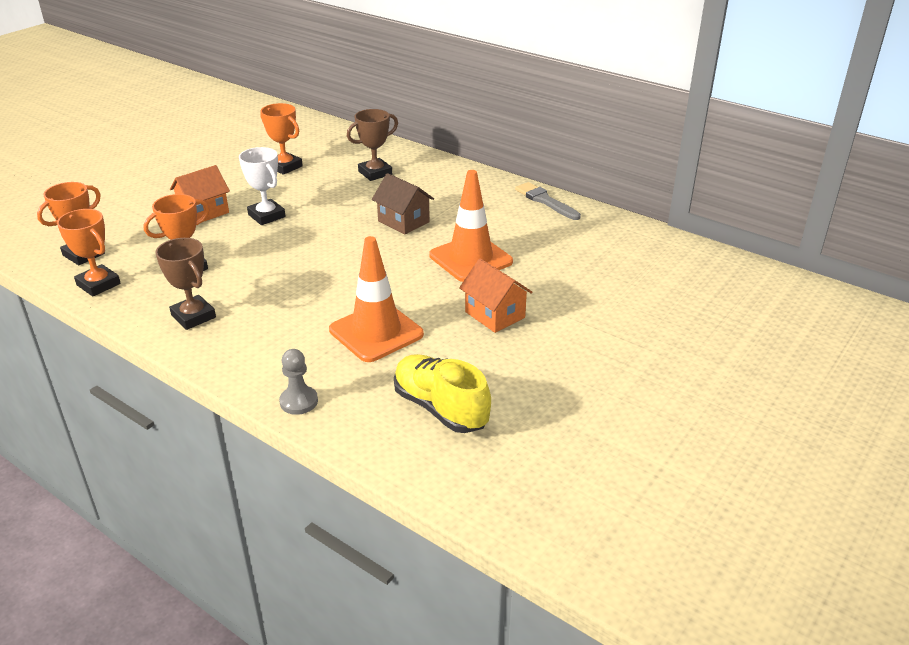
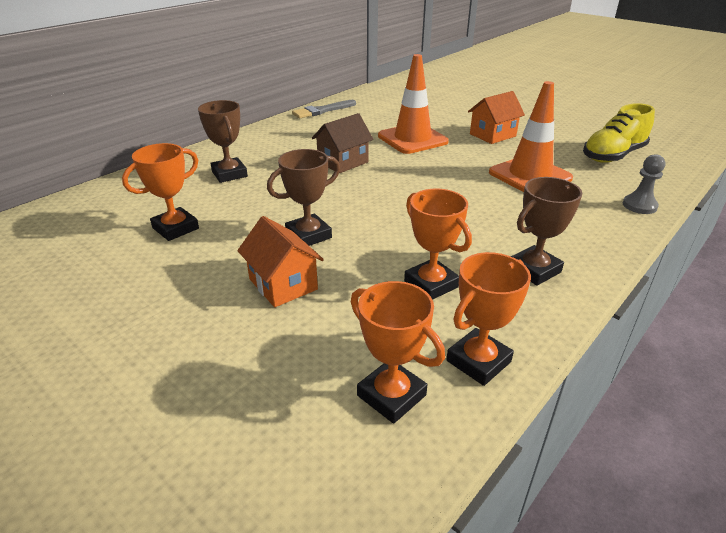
camera: 85 degrees left, 0 degrees up
white trophy [239,147,286,225] -> brown trophy [267,149,340,246]

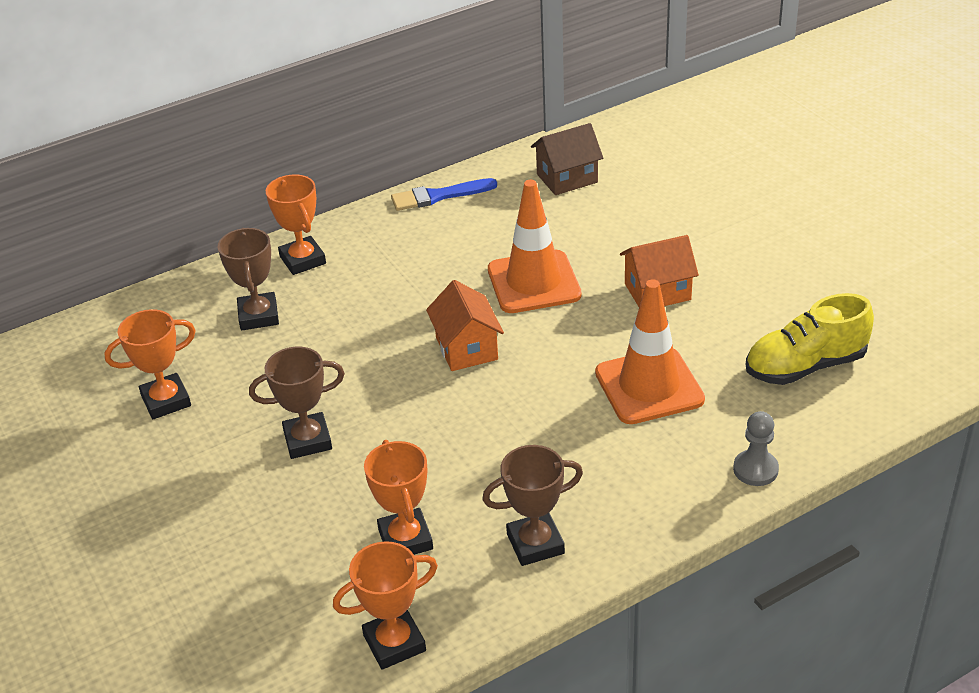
camera: 20 degrees right, 5 degrees up
orange house [237,216,324,307] -> orange house moved to [426,280,504,371]
grey brush [292,100,356,118] -> blue brush [391,178,497,211]
brown house [312,113,373,173] -> brown house moved to [531,123,603,195]
orange trophy [351,281,445,424] -> orange trophy moved to [266,175,326,275]

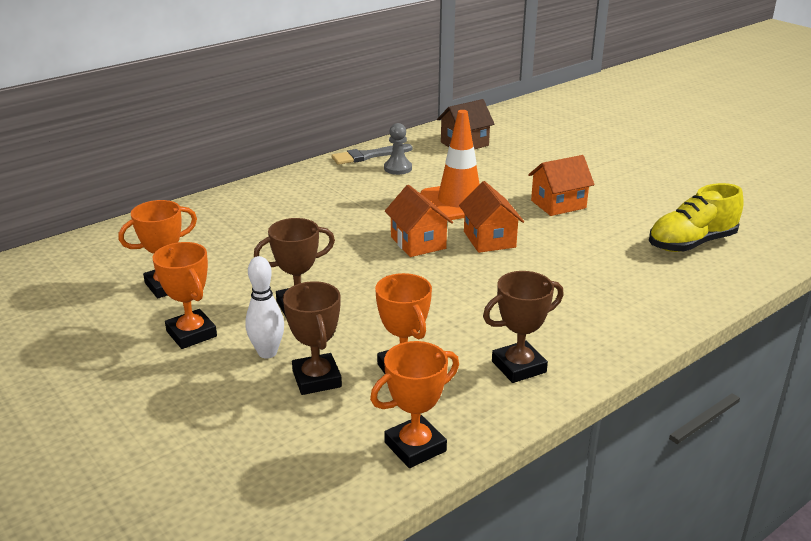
camera: 10 degrees left, 10 degrees down
brown trophy [218,228,279,330] -> brown trophy moved to [283,281,342,395]
orange trophy [266,175,326,275] -> orange trophy moved to [153,242,217,349]
blue brush [391,178,497,211] -> grey brush [331,144,412,165]
orange traffic cone [595,279,705,424] -> none
grey pawn [733,411,779,486] -> grey pawn moved to [384,123,412,175]
none -> white bowling pin [245,256,284,358]
none -> orange house [459,181,524,253]

